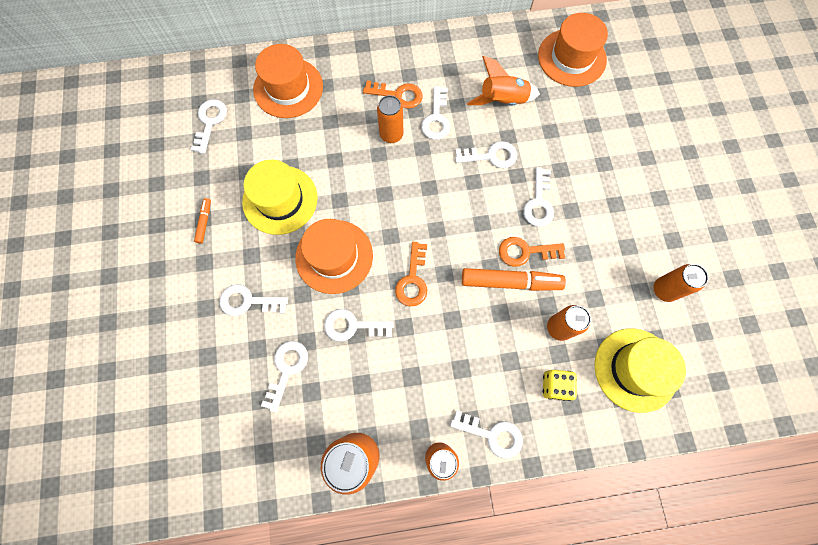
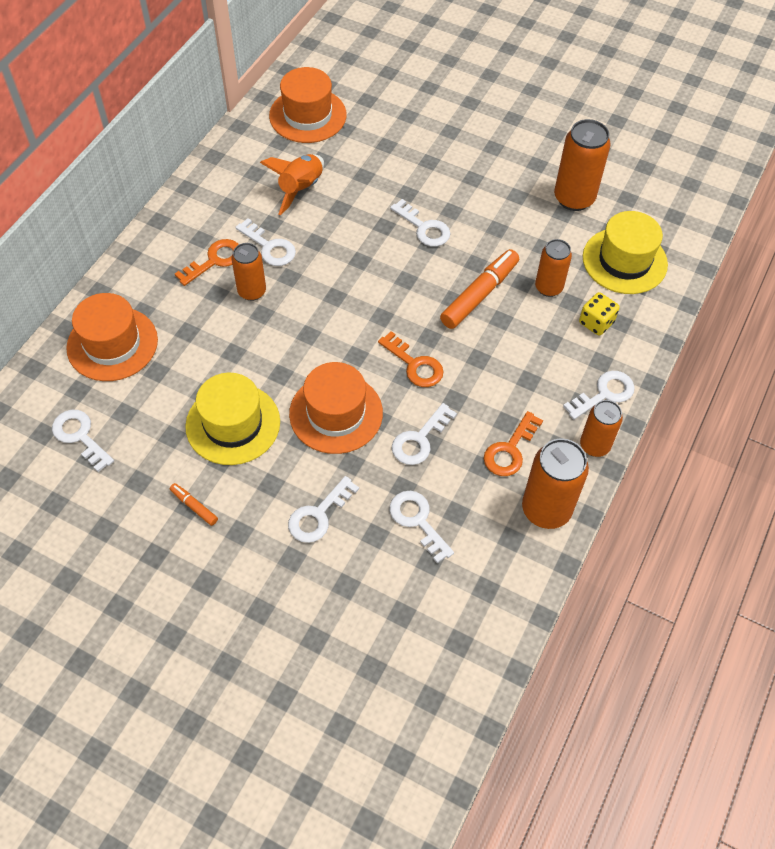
camera: 55 degrees left, 15 degrees down
white key [455,141,517,168] -> none
orange key [499,237,565,267] -> orange key moved to [484,411,543,476]
orange can [653,264,708,302] -> orange can [554,119,611,211], size x1.56

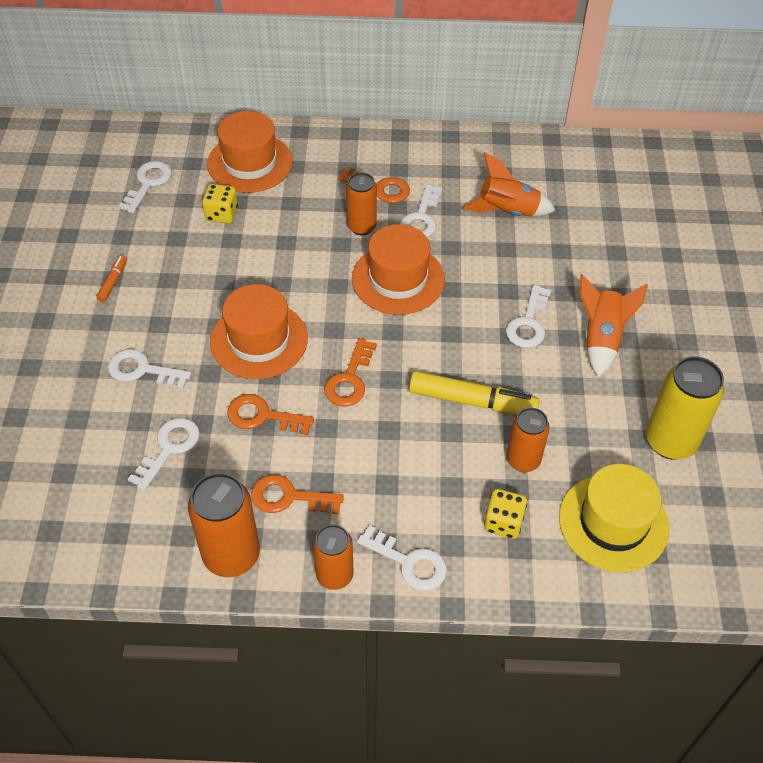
camera: 65 degrees right, 5 degrees down
yellow hat [185,373,280,465] -> none
orange hat [269,67,346,143] -> orange hat moved to [352,224,445,315]
white key [392,403,457,465] -> orange key [227,394,314,435]
orange marker [440,249,519,329] -> yellow marker [409,371,540,414]
orange can [554,119,611,211] -> yellow can [646,356,724,460]
none -> yellow dice [202,184,238,224]
none -> orange rocket [580,274,648,377]

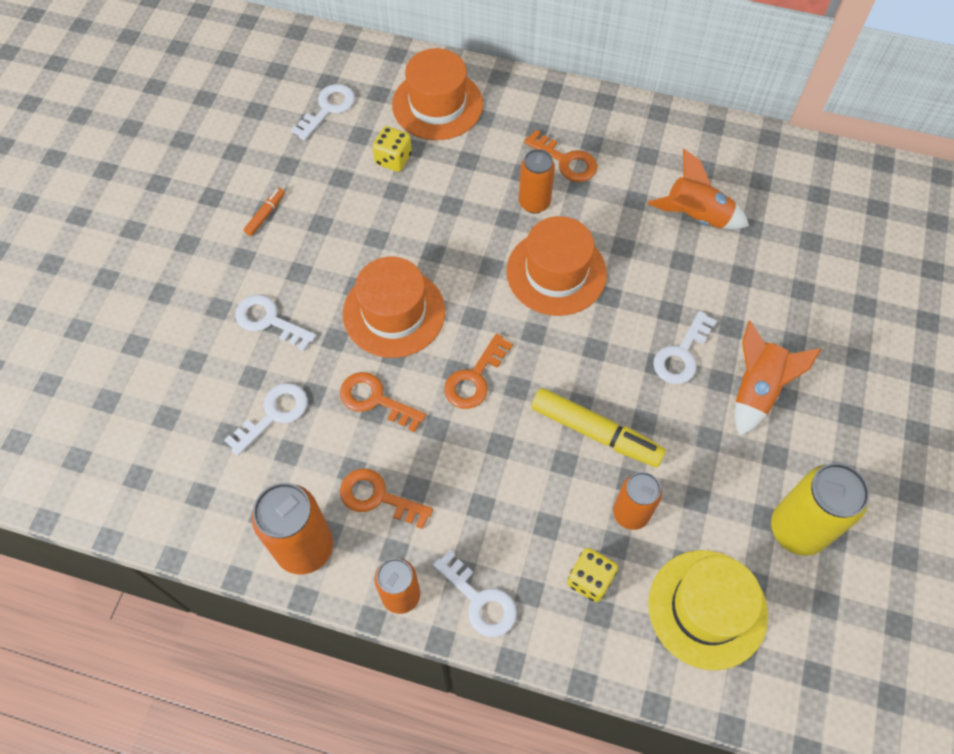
camera: 15 degrees right, 10 degrees up
white key [400,184,442,237] -> none

